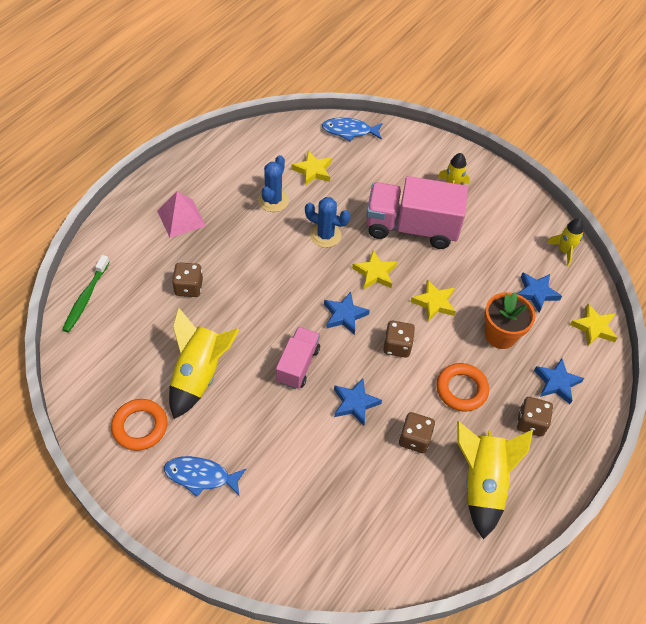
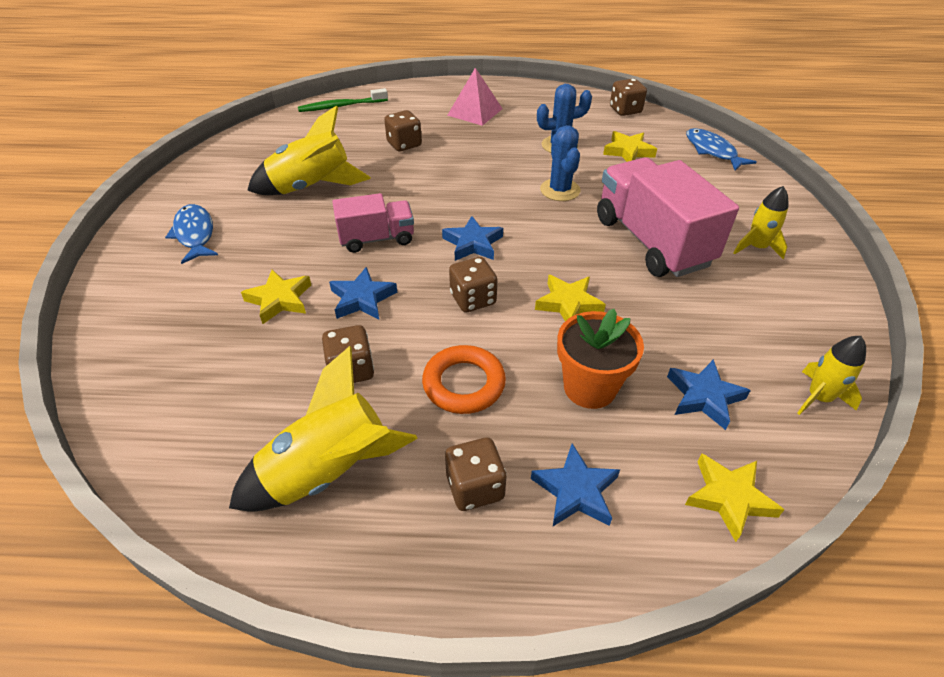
camera: 60 degrees right, 10 degrees down
orange ring [111,399,167,451] -> none
yellow star [352,250,397,289] -> yellow star moved to [241,270,311,324]
none -> brown dice [610,79,647,116]

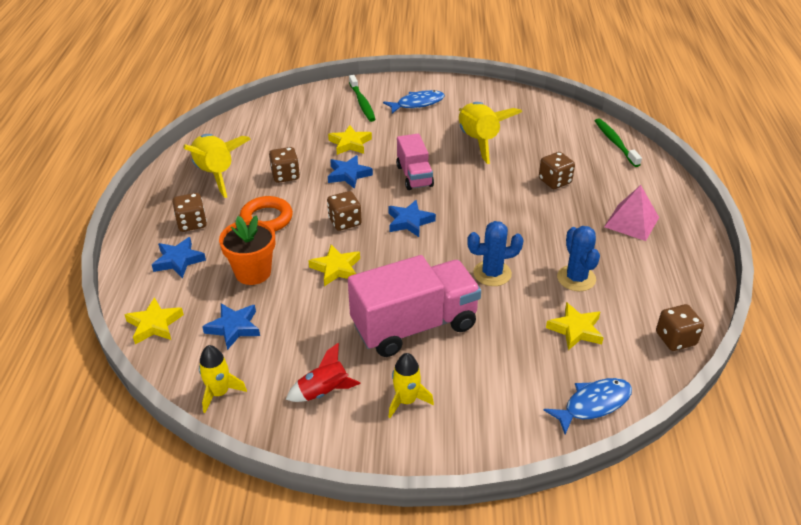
camera: 90 degrees right, 5 degrees down
none -> red rocket [286,343,361,402]
none -> green toothbrush [349,75,376,122]

